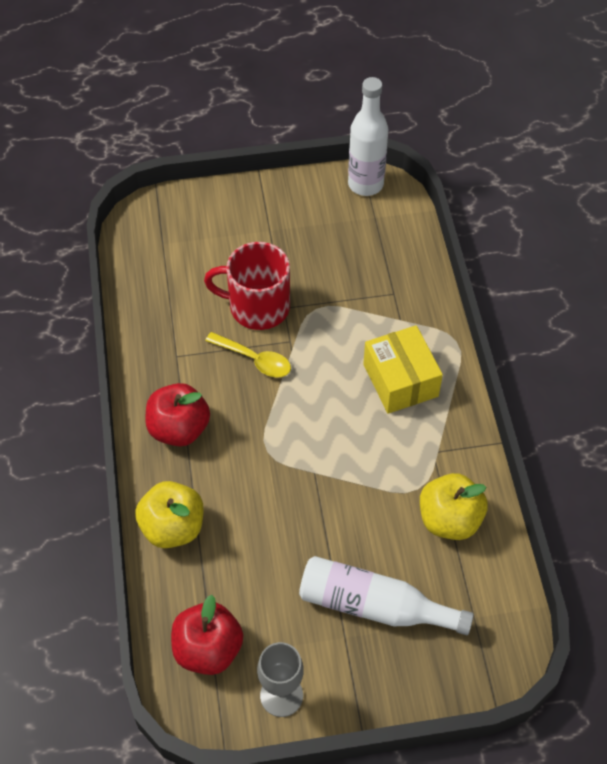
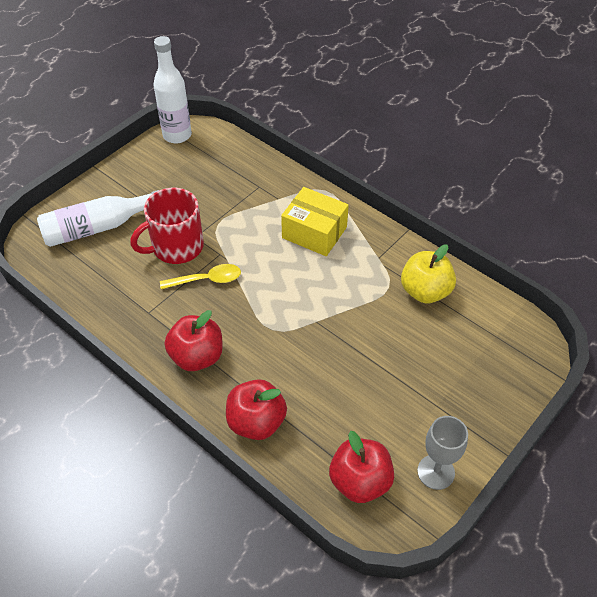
camera: 40 degrees left, 5 degrees down
yellow apple [135,481,204,548] -> red apple [226,379,287,440]
white bottle [299,556,474,635] -> white bottle moved to [37,190,159,247]

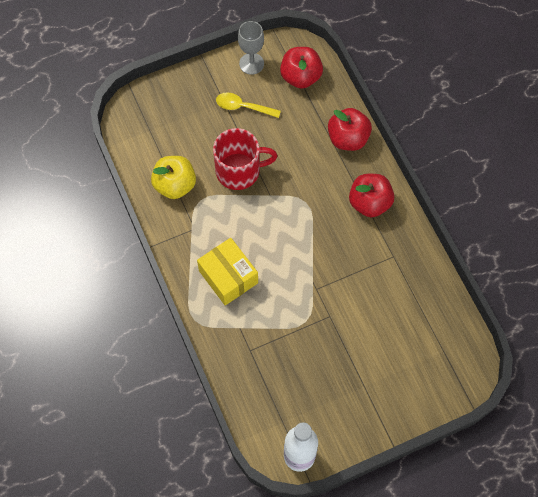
camera: 155 degrees left, 15 degrees up
white bottle [37,190,159,247] -> none
red mug [130,188,204,264] -> red mug moved to [213,128,278,190]
yellow spoon [160,264,241,289] -> yellow spoon moved to [216,92,281,118]

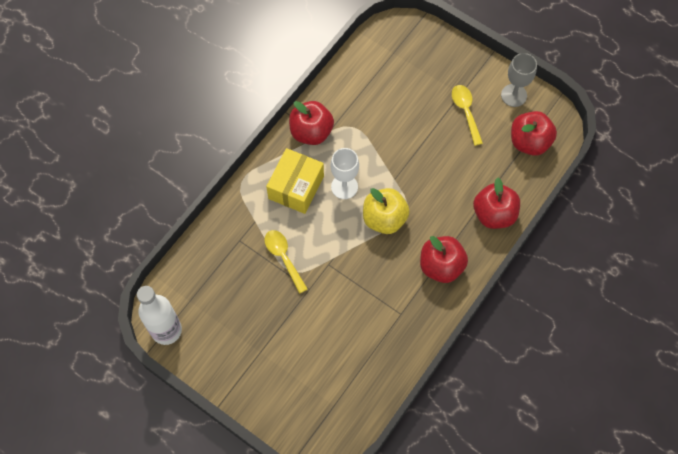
camera: 60 degrees right, 0 degrees up
yellow apple [151,156,196,199] -> yellow apple moved to [363,188,410,234]
red mug [213,128,278,190] -> none
none -> yellow spoon [265,230,308,294]
none -> red apple [289,101,334,145]
none -> white goblet [330,148,359,199]

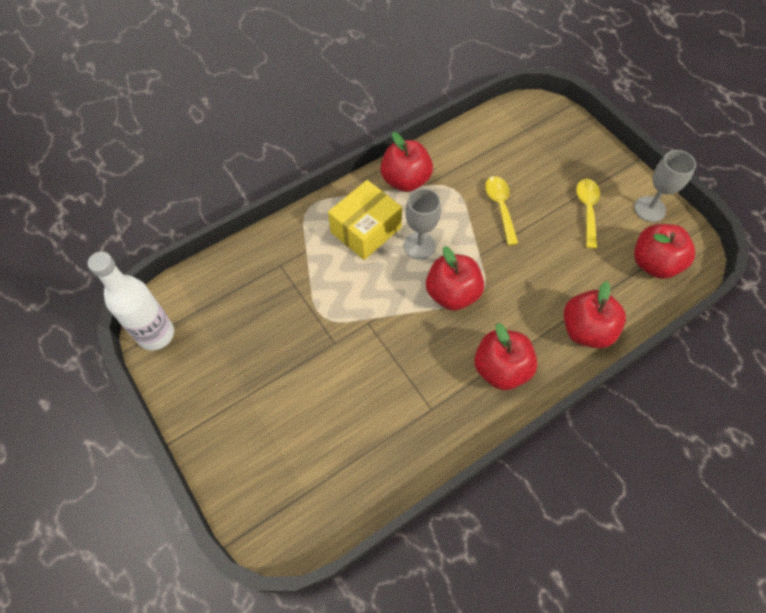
camera: 20 degrees right, 5 degrees down
yellow spoon [265,230,308,294] -> yellow spoon moved to [485,176,518,245]
white goblet [330,148,359,199] -> grey goblet [404,188,441,260]
yellow apple [363,188,410,234] -> red apple [426,246,484,311]

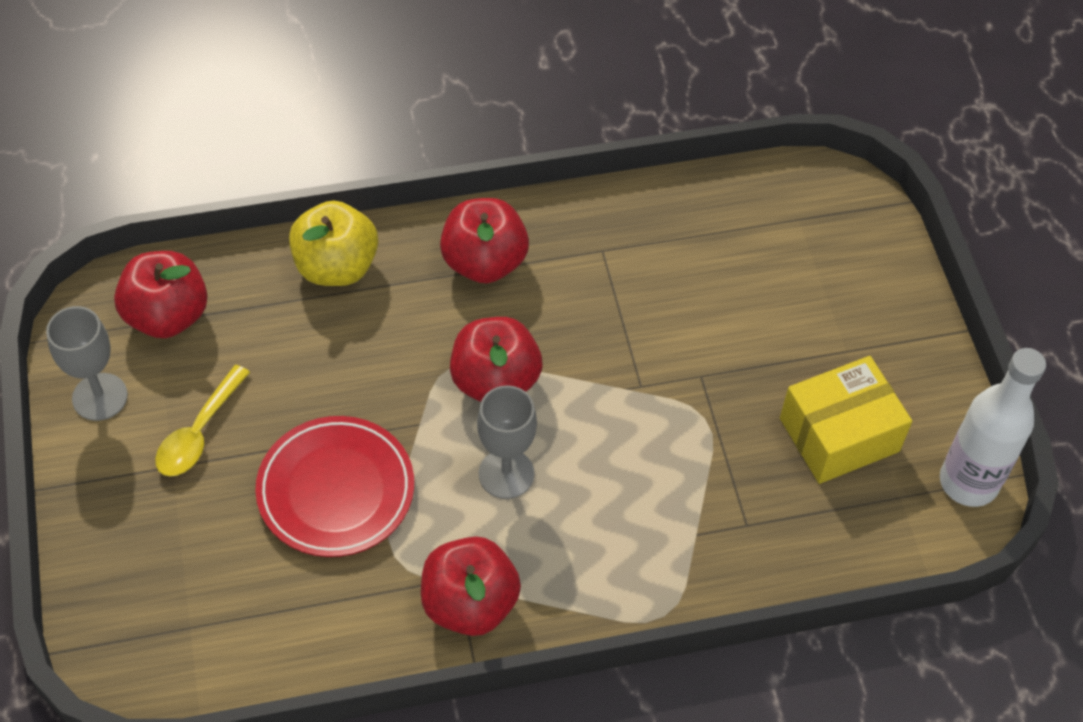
camera: 160 degrees left, 5 degrees down
yellow box [328,180,402,260] -> yellow box moved to [780,356,912,484]
yellow spoon [485,176,518,245] -> red plate [255,416,414,557]
red apple [564,281,626,348] -> yellow apple [289,201,378,286]

